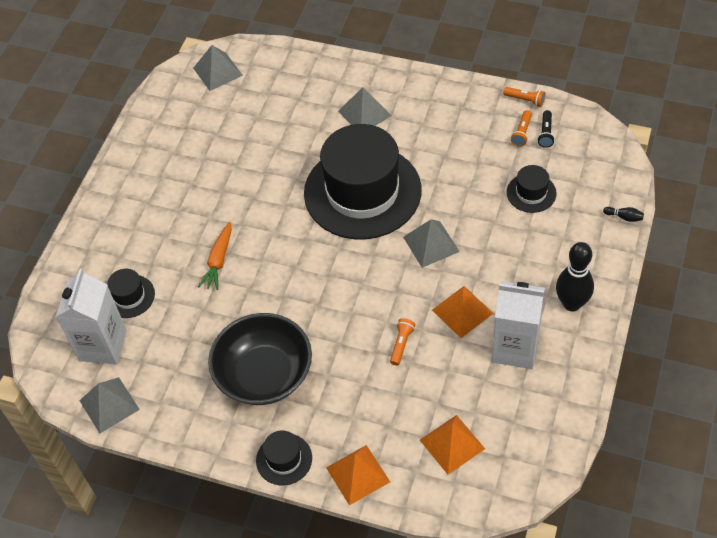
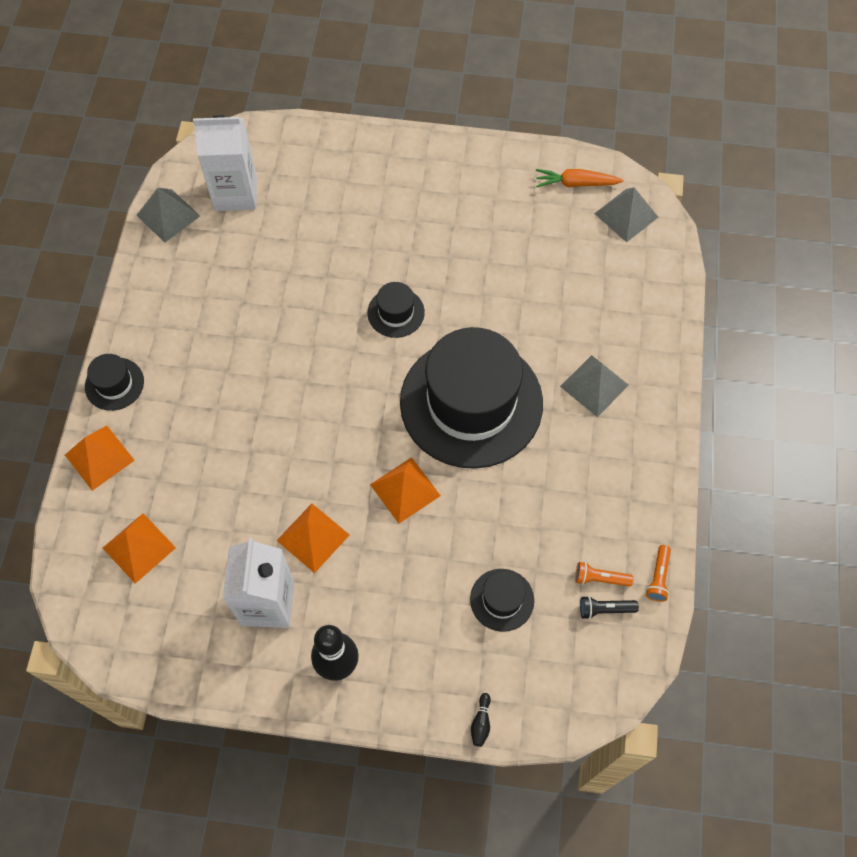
camera: 75 degrees right, 10 degrees up
black hat [107,269,155,318] -> black hat moved to [368,282,425,338]
orange carrot [198,222,232,290] -> orange carrot moved to [536,169,623,187]
black bowl [208,313,312,405] -> none
orange flashlight [390,318,415,365] -> none
grey pyramid [403,219,460,268] -> orange pyramid [370,457,441,524]

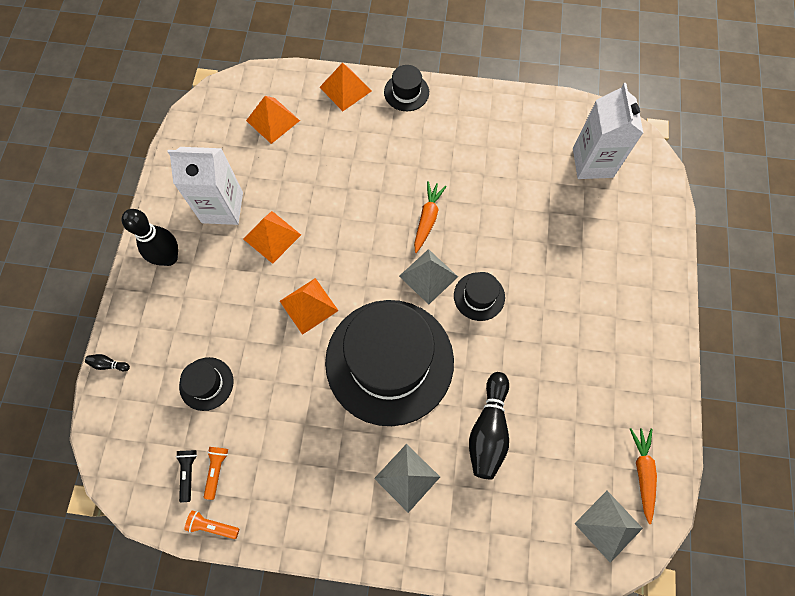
camera: 90 degrees right, 5 degrees up
grey pyramid [136,188,200,243] -> grey pyramid moved to [399,249,458,305]
none -> orange carrot [414,181,447,253]
none -> black bowling pin [469,372,509,479]

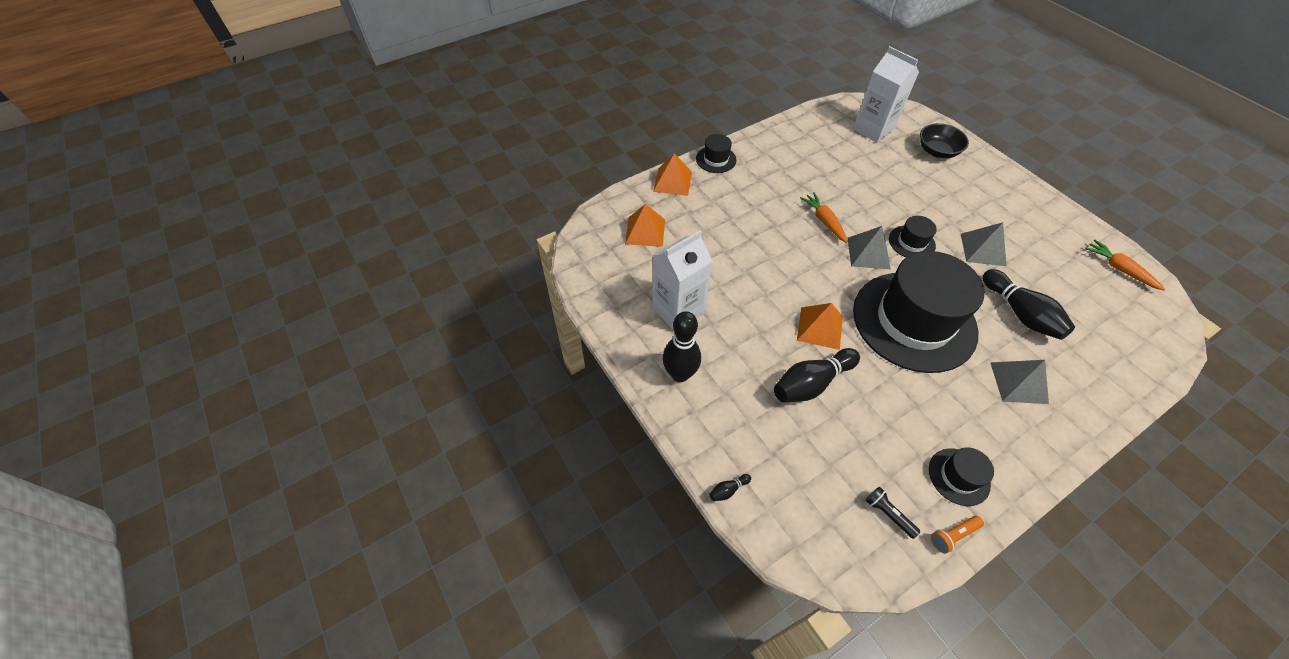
camera: 40 degrees left, 15 degrees down
black hat [179,357,233,411] -> black hat moved to [929,448,994,506]
orange flashlight [204,447,228,500] -> none
orange pyramid [244,211,301,264] -> none
grey pyramid [574,491,643,563] -> grey pyramid moved to [961,222,1007,266]
none -> black bowling pin [774,348,860,402]
none -> black bowl [920,123,969,158]

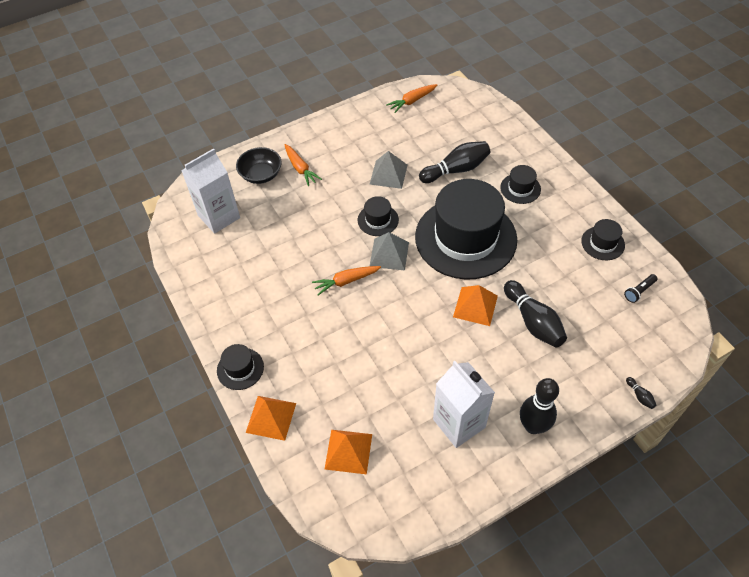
camera: 85 degrees left, 0 degrees up
orange flashlight [931,516,984,554] -> none
grey pyramid [990,360,1049,404] -> black hat [500,165,541,204]
none -> orange carrot [285,144,322,186]

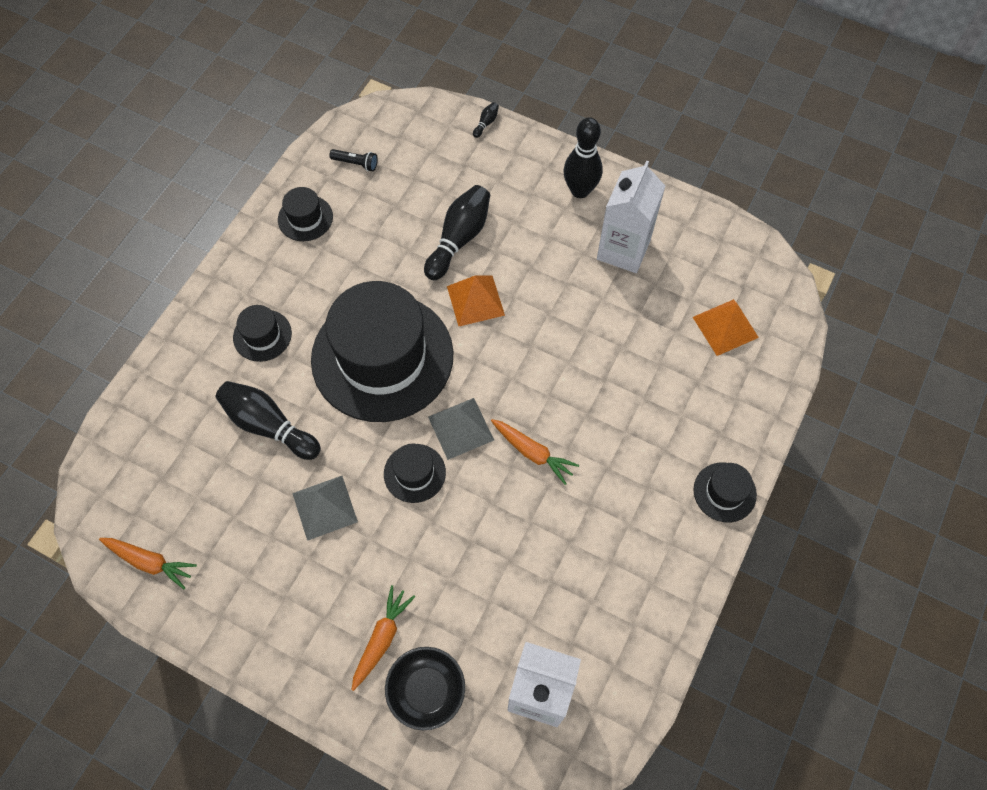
camera: 125 degrees left, 10 degrees up
orange pyramid [246,396,296,441] -> none

